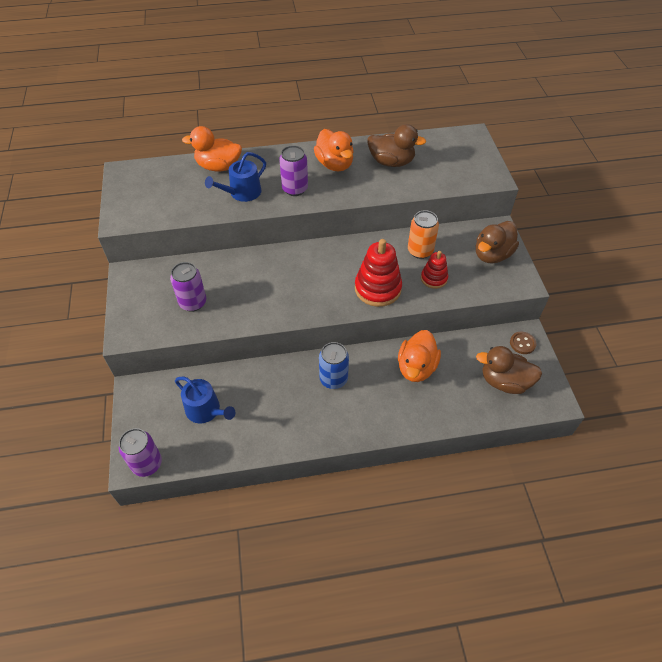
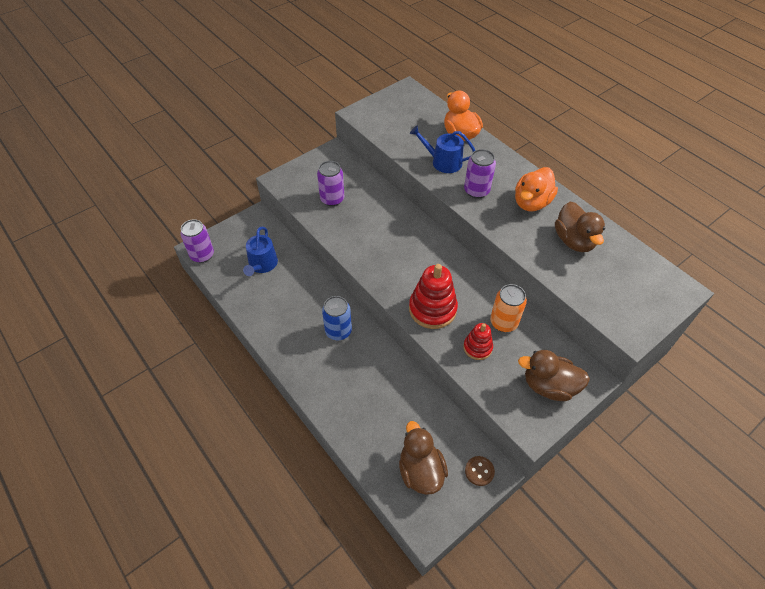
camera: 60 degrees right, 0 degrees up
orange duck [398,330,441,382] -> none

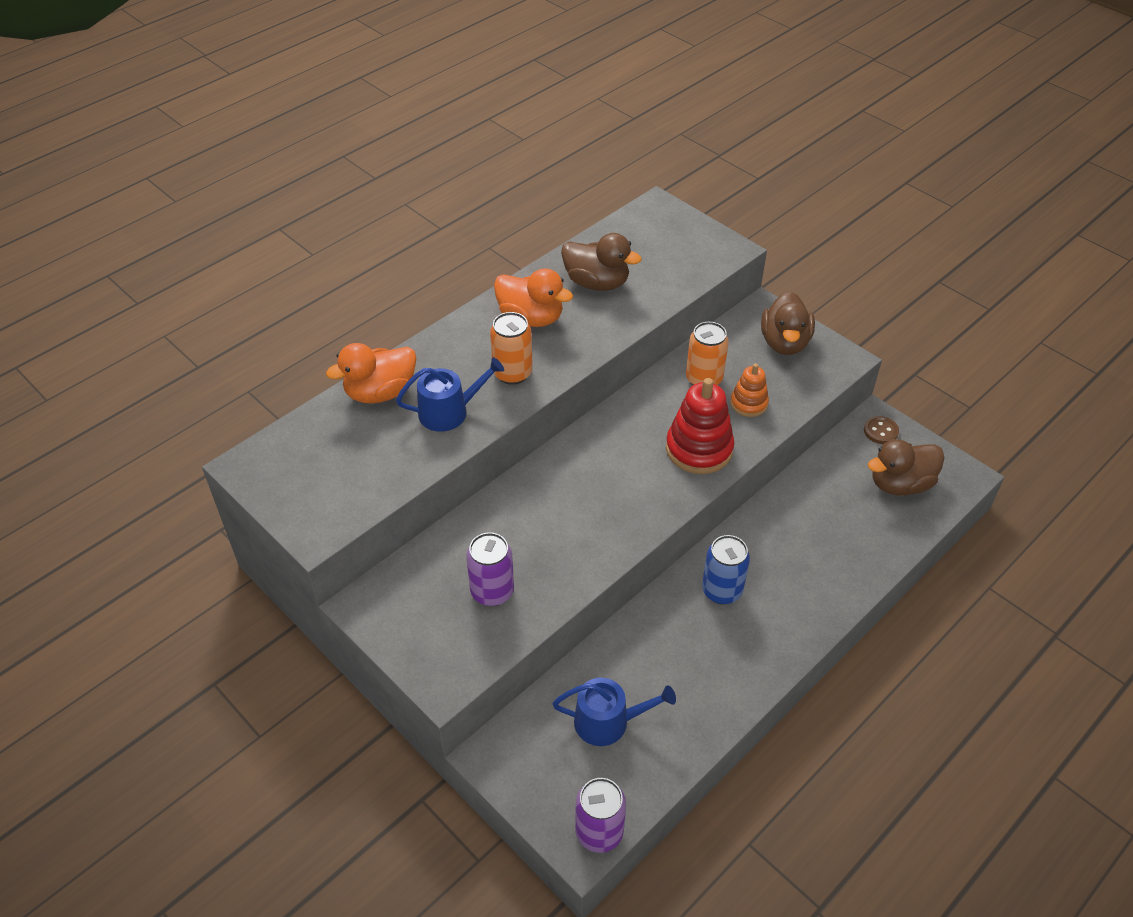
camera: 95 degrees left, 5 degrees down
blue watering can [410,126,475,173] -> blue watering can turned 120 degrees counterclockwise [396,357,504,432]
red stacking toy [463,323,493,360] -> orange stacking toy [730,363,769,417]
purple can [464,149,496,198] -> orange can [490,312,533,385]
brown duck [555,202,605,252] -> brown duck turned 45 degrees clockwise [561,233,642,291]

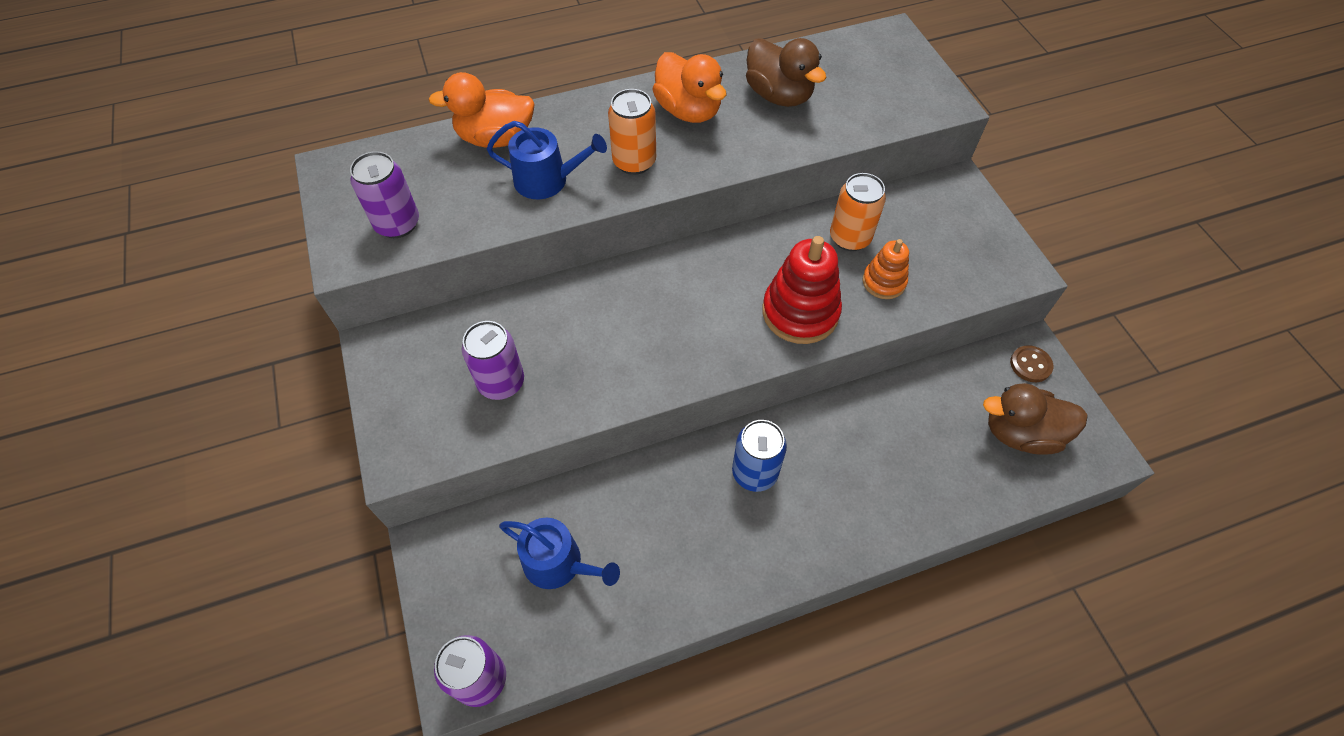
camera: 25 degrees right, 10 degrees up
brown duck [761,291,815,355] -> none
none -> purple can [350,151,419,238]

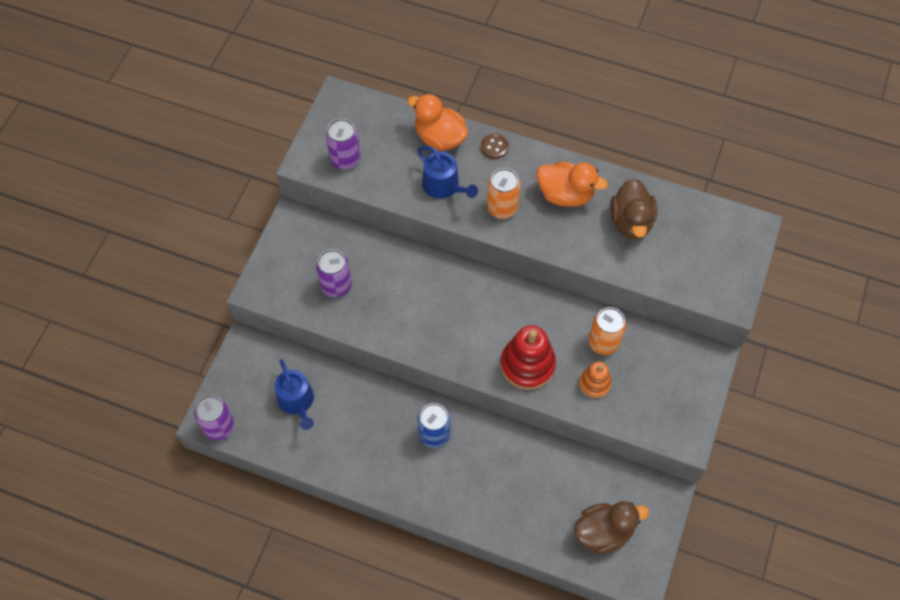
camera: 40 degrees right, 5 degrees up
orange duck [652,52,726,123] -> orange duck turned 75 degrees counterclockwise [537,162,608,207]
brown duck [983,383,1088,455] -> brown duck turned 120 degrees clockwise [574,501,649,554]
brown button [1010,345,1053,382] -> brown button moved to [481,133,509,159]

